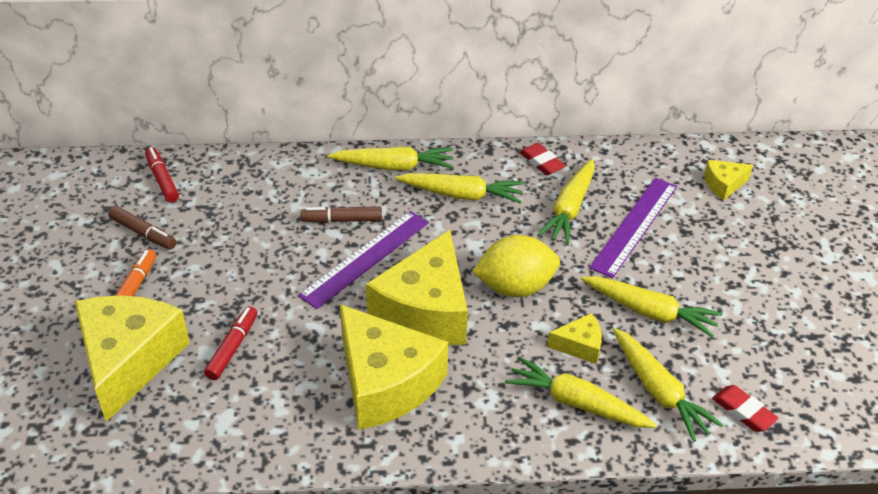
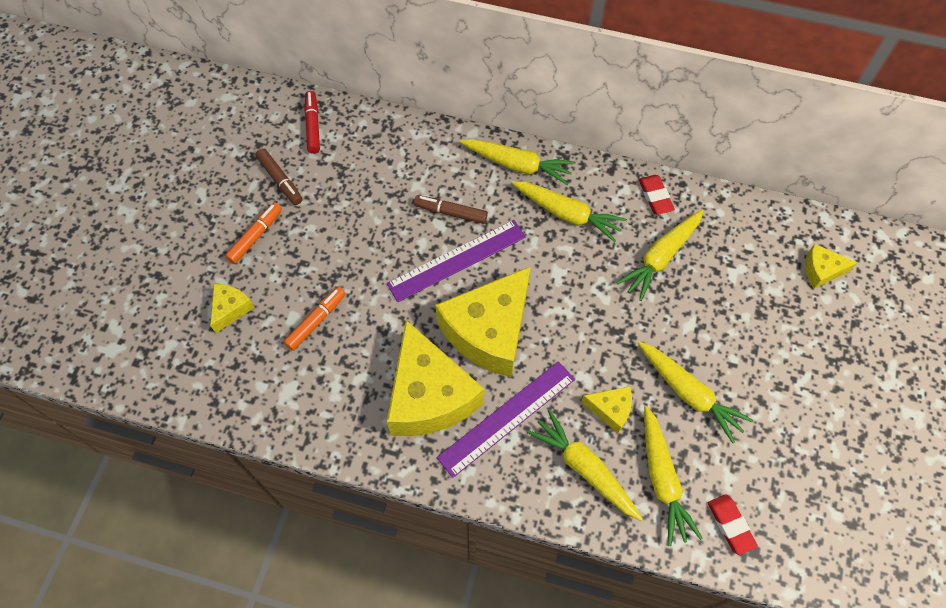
camera: 20 degrees right, 20 degrees up
yellow cheese [75,295,190,422] -> yellow cheese [210,284,255,333], size x0.45
red marker [204,306,257,380] -> orange marker [283,287,346,351]
yellow lemon [472,235,560,297] -> none
purple ruler [589,178,677,278] -> purple ruler moved to [436,361,575,478]

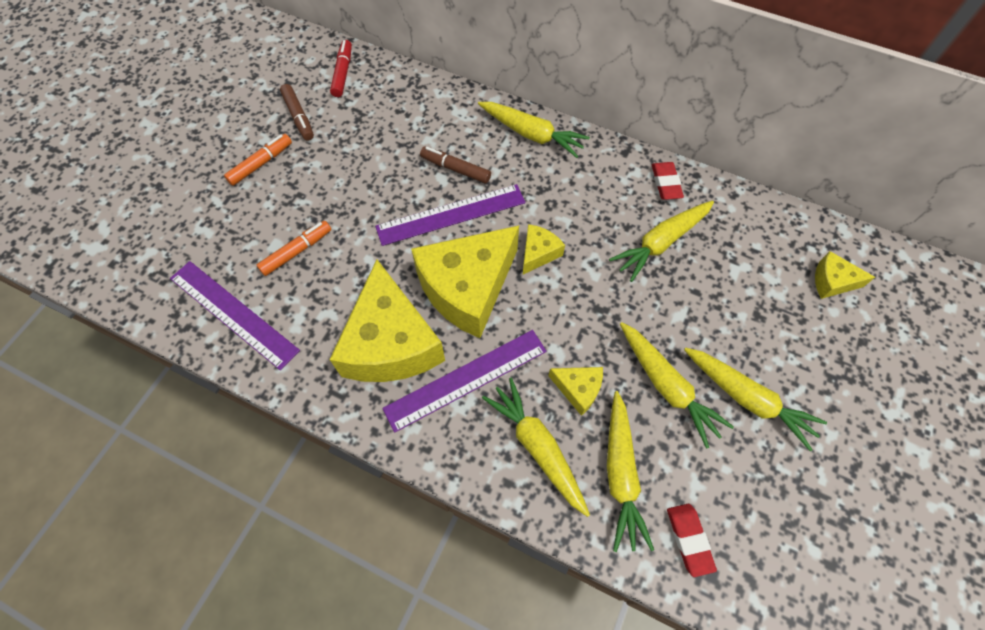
camera: 10 degrees right, 0 degrees up
yellow cheese [210,284,255,333] -> yellow cheese moved to [523,224,565,274]
yellow carrot [511,181,627,242] -> yellow carrot moved to [684,347,827,451]
none -> purple ruler [170,261,300,370]

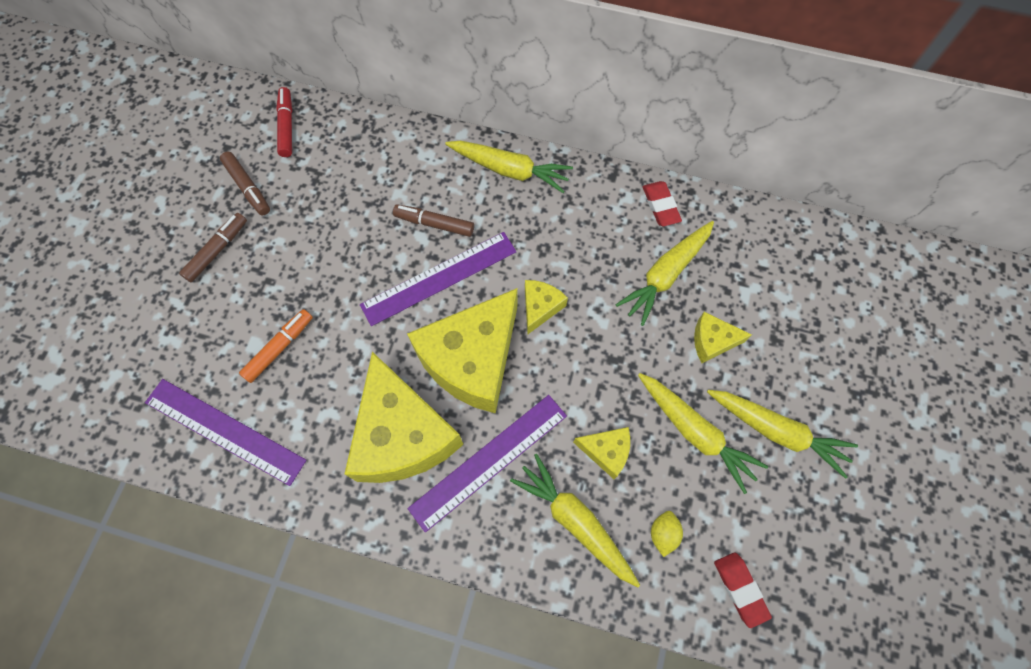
camera: 10 degrees left, 5 degrees up
orange marker [224,134,292,186] -> brown marker [179,213,247,283]
yellow carrot [607,391,654,552] -> yellow lemon [651,511,683,557]
yellow cheese [815,251,875,299] -> yellow cheese moved to [694,312,752,363]

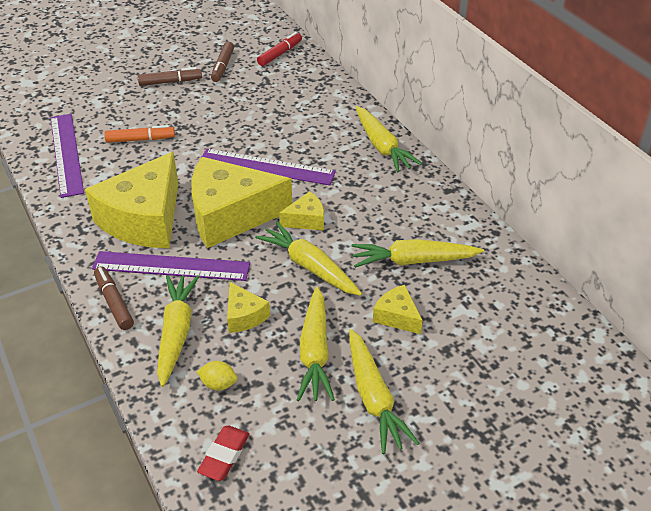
camera: 45 degrees right, 25 degrees down
brown marker [393,204,474,237] -> brown marker moved to [94,267,134,330]
red eraser [643,181,682,226] -> none
yellow lemon [651,511,683,557] -> yellow lemon turned 45 degrees clockwise [197,361,237,391]
none -> yellow carrot [255,221,362,296]

